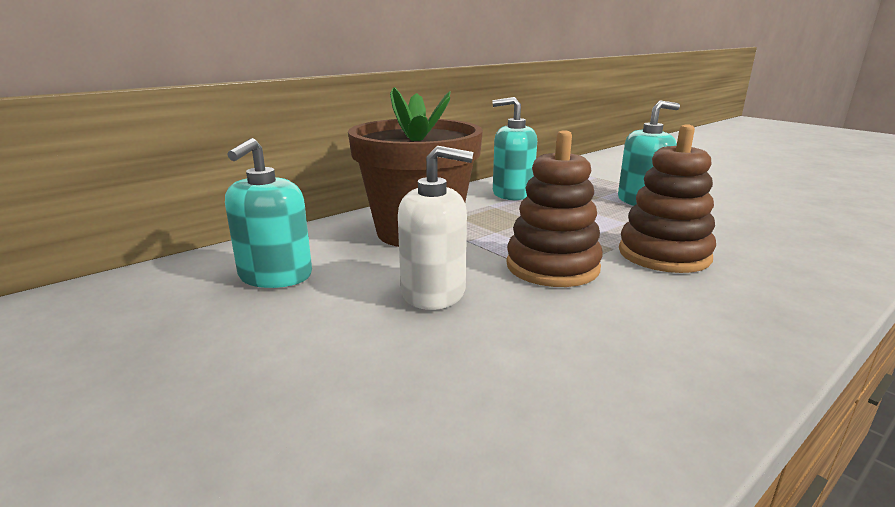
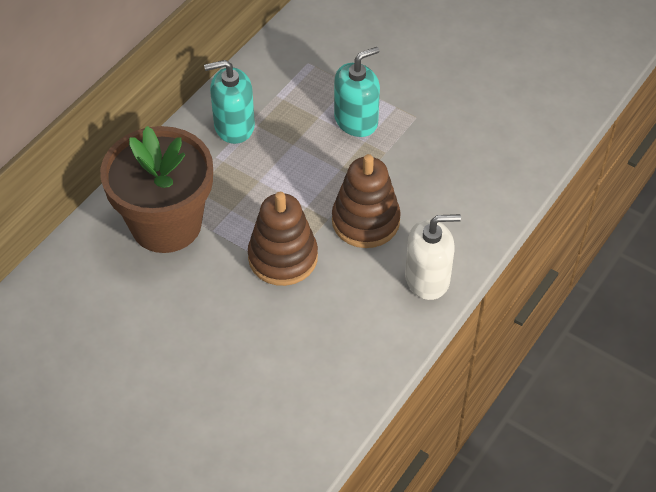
camera: 15 degrees left, 30 degrees up
turquoise soap dispenser [225,138,312,288] -> none
white soap dispenser [398,146,474,310] -> white soap dispenser moved to [405,214,461,300]

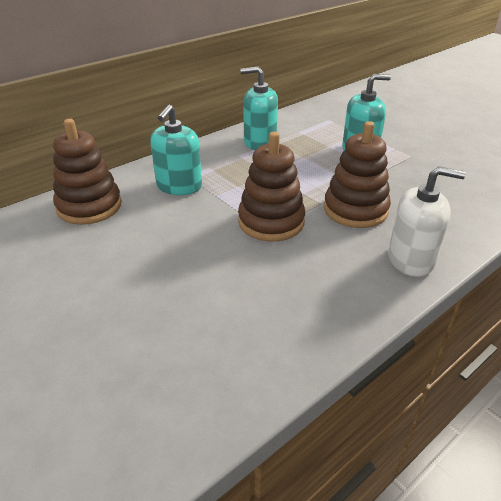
camera: 15 degrees right, 15 degrees down
brown flower pot [100,126,213,253] -> turquoise soap dispenser [150,104,202,195]
none -> brown stacking toy [53,119,122,225]

